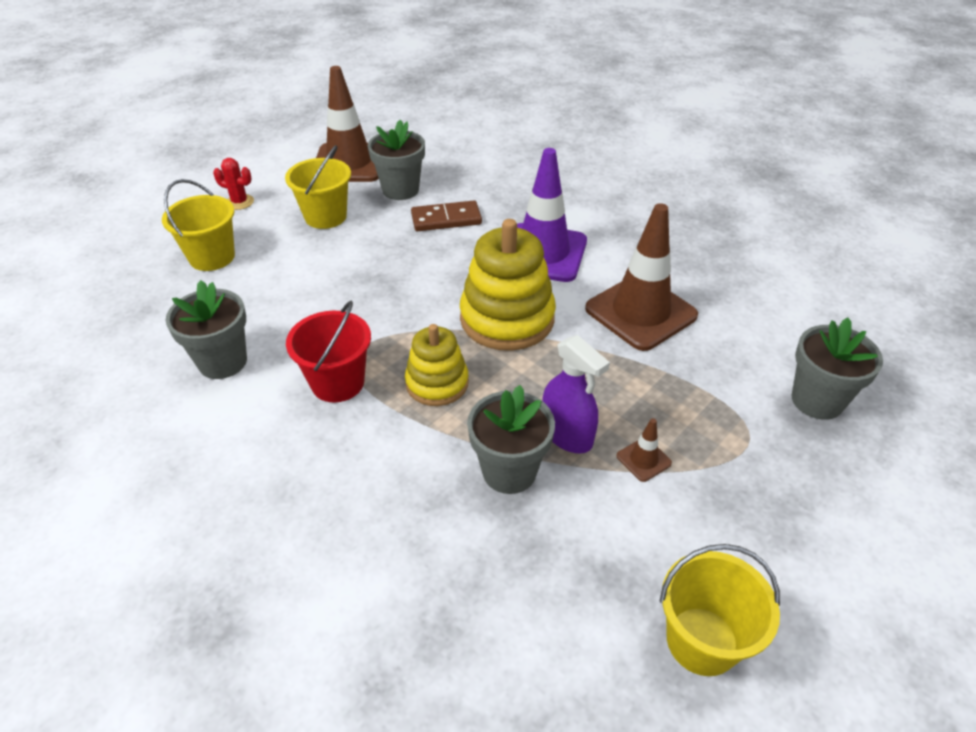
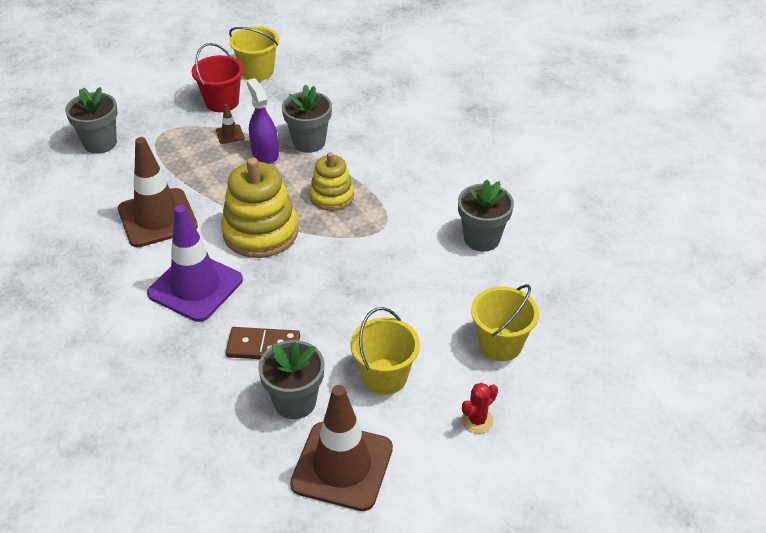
camera: 165 degrees left, 0 degrees up
red cactus [213,158,254,210] -> red cactus turned 75 degrees counterclockwise [461,383,498,434]
red bucket [286,300,371,402] -> red bucket moved to [192,43,244,112]

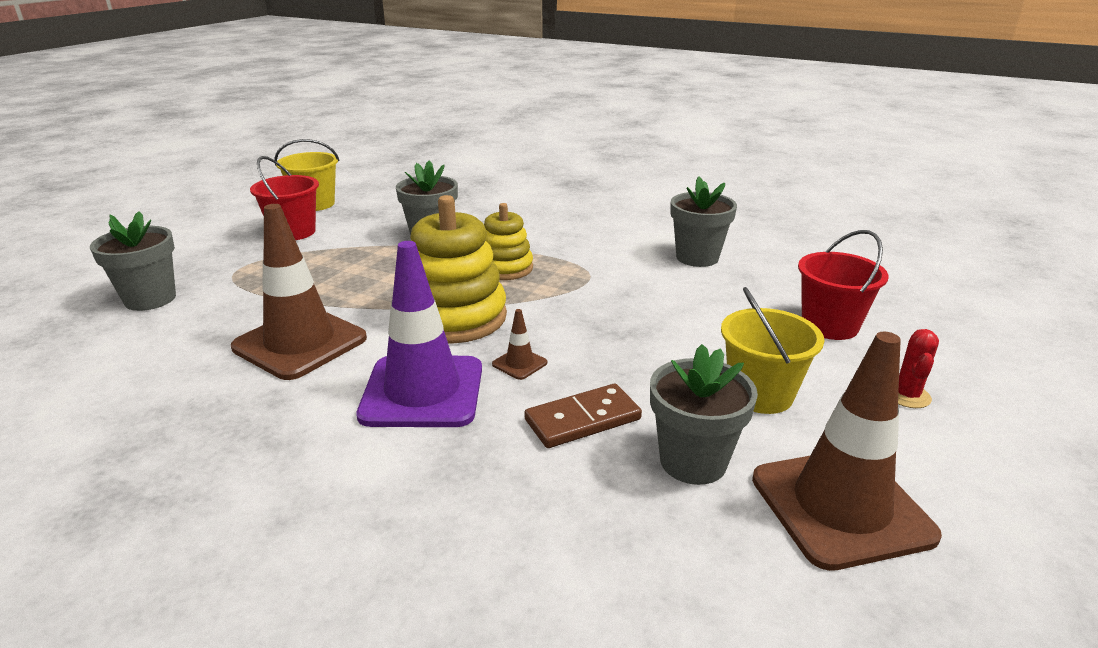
camera: 30 degrees left, 15 degrees down
brown traffic cone [216,104,244,144] -> brown traffic cone moved to [492,309,547,380]
purple spray bottle [246,78,279,164] -> none
yellow bucket [471,284,539,361] -> red bucket [798,230,889,340]

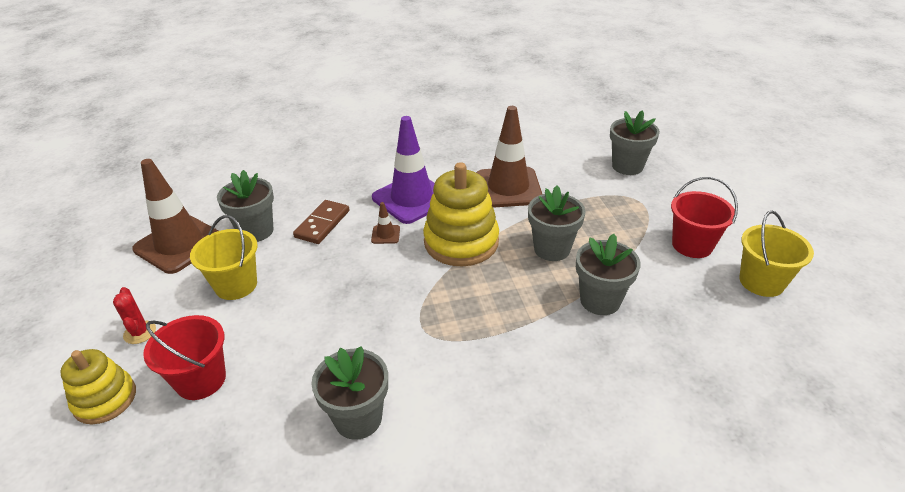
camera: 140 degrees right, 10 degrees up
yellow stacking toy [484,203,533,280] -> yellow stacking toy moved to [60,349,136,424]
none -> grey flower pot [528,185,585,261]

